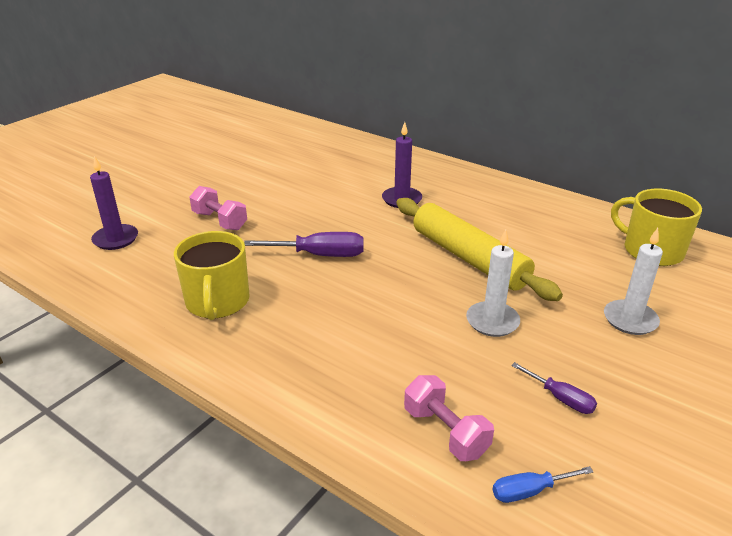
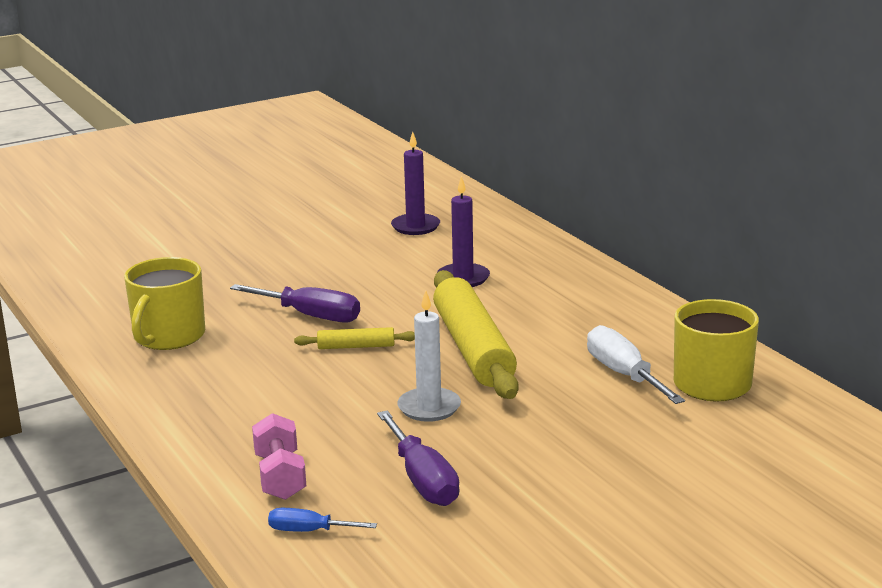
camera: 25 degrees right, 10 degrees down
purple candle [90,156,138,250] -> purple candle moved to [391,132,440,235]
pink dumbbell [189,186,247,231] -> none
purple screwdriver [511,362,597,414] -> purple screwdriver [377,410,460,506], size x1.72
white candle [604,228,663,335] -> none
none -> yellow rolling pin [294,327,415,349]
none -> white screwdriver [587,325,685,404]

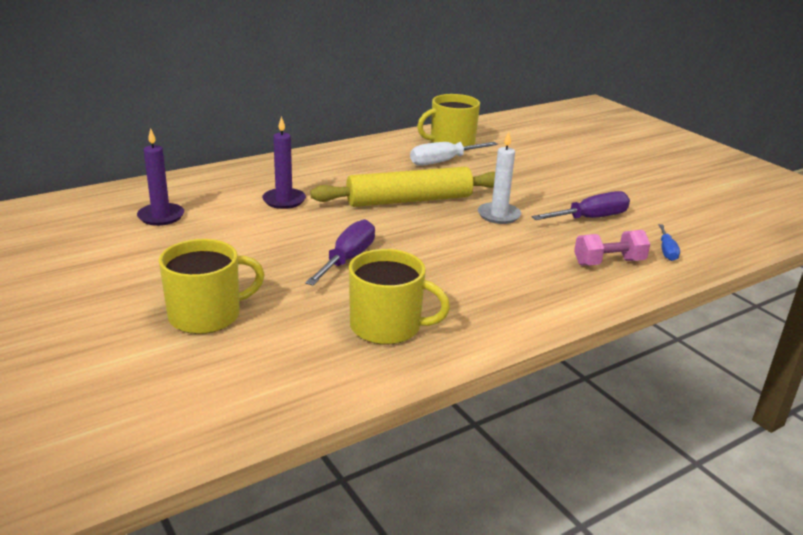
camera: 95 degrees left, 5 degrees up
yellow rolling pin [294,327,415,349] -> none
none -> yellow mug [159,239,265,334]

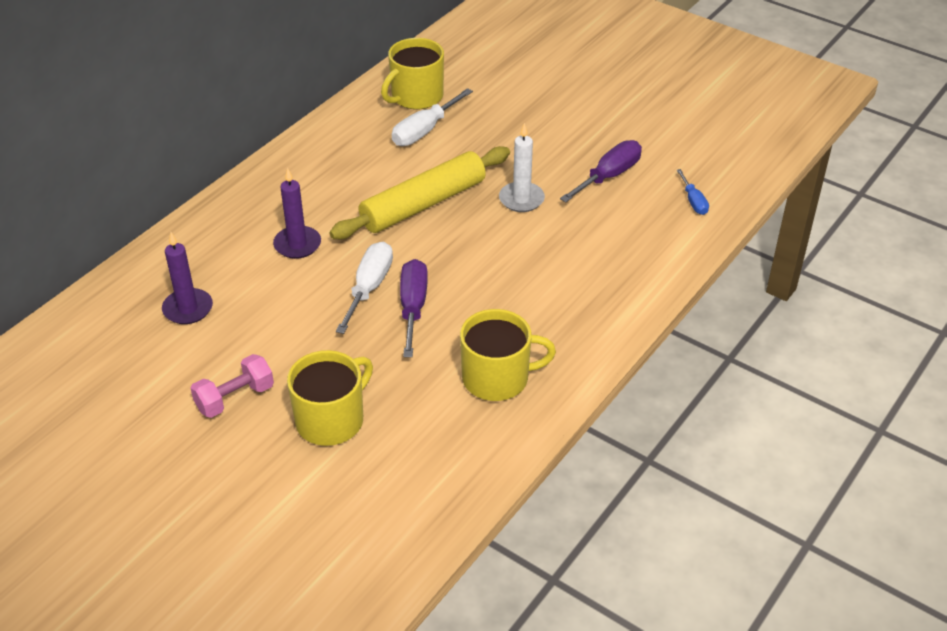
camera: 20 degrees left, 15 degrees up
pink dumbbell [574,230,650,266] -> pink dumbbell moved to [190,354,274,418]
none -> white screwdriver [336,241,393,334]

